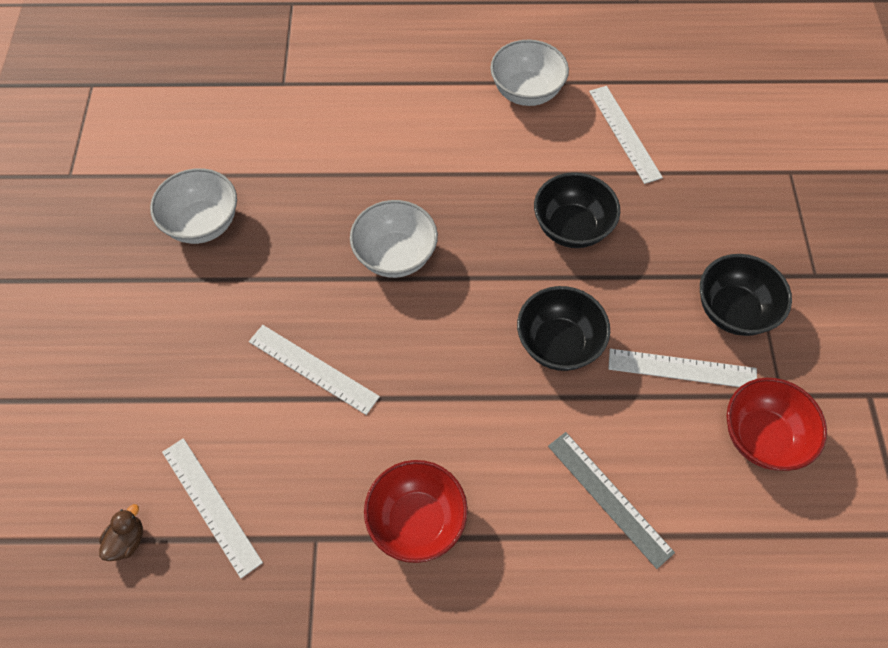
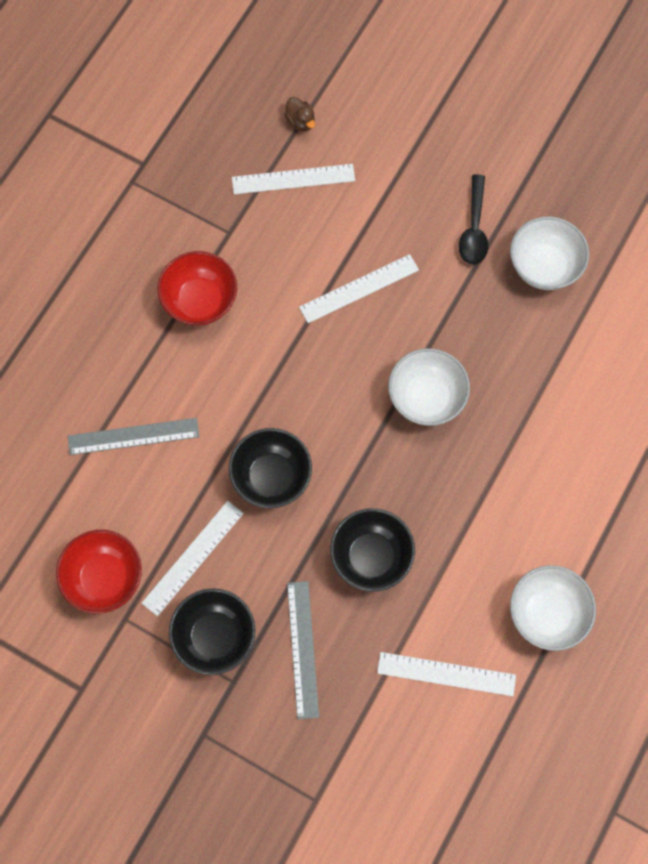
camera: 120 degrees right, 10 degrees up
none -> grey ruler [287,581,319,720]
none -> black spoon [459,174,488,265]

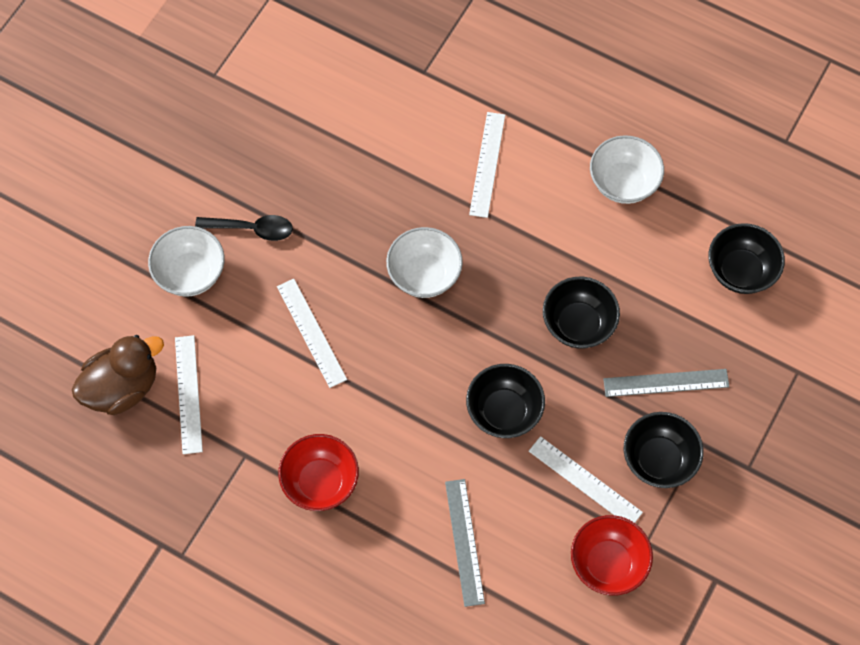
camera: 90 degrees left, 5 degrees down
brown duck [284,97,315,131] -> brown duck [72,335,164,415], size x2.26
white ruler [377,652,516,696] -> white ruler moved to [469,112,505,218]
white bowl [510,216,589,290] -> white bowl moved to [148,226,224,297]
none -> black bowl [708,223,785,294]

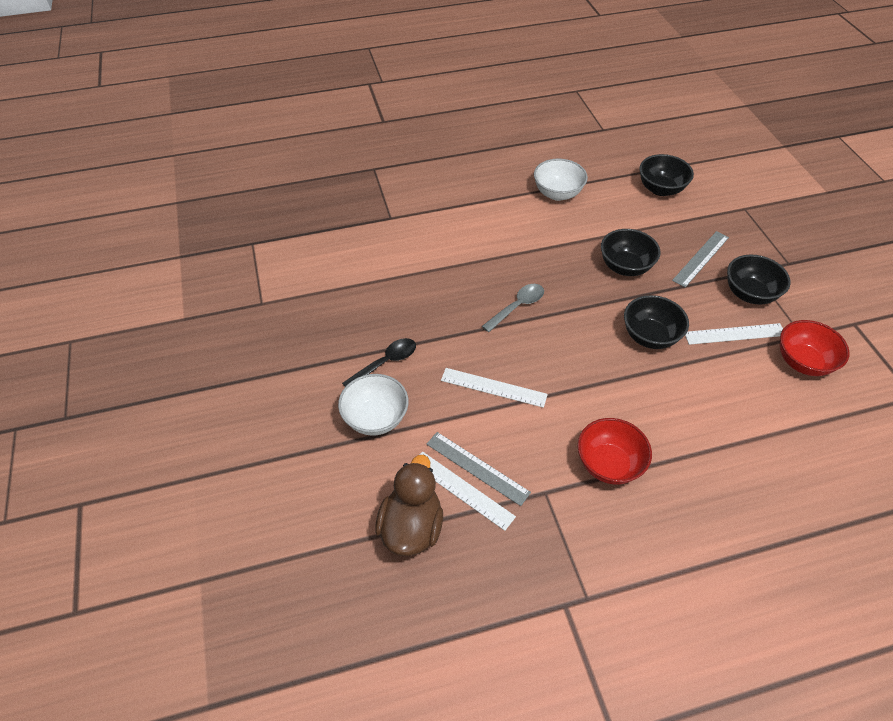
camera: 45 degrees left, 15 degrees down
white bowl [386,227,463,298] -> grey spoon [482,284,544,332]
grey ruler [445,479,485,607] -> grey ruler moved to [427,432,531,506]
white ruler [469,112,505,218] -> none

